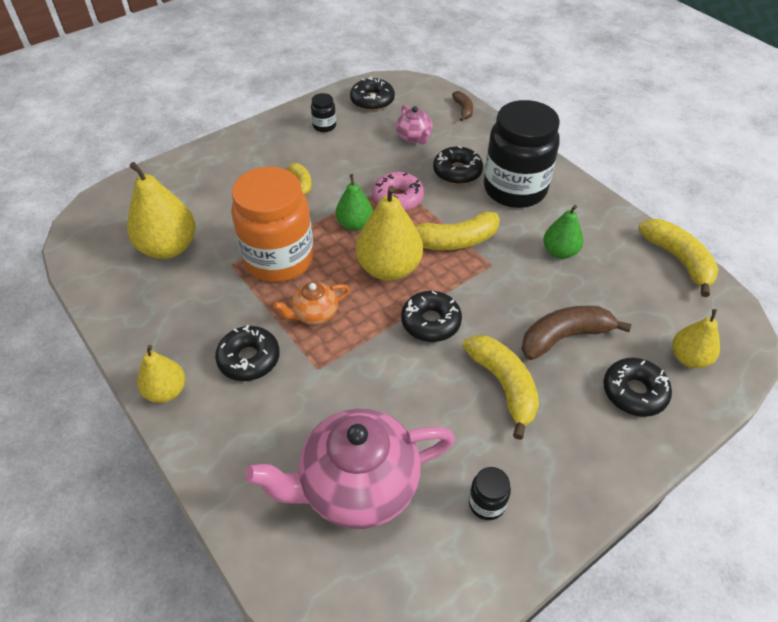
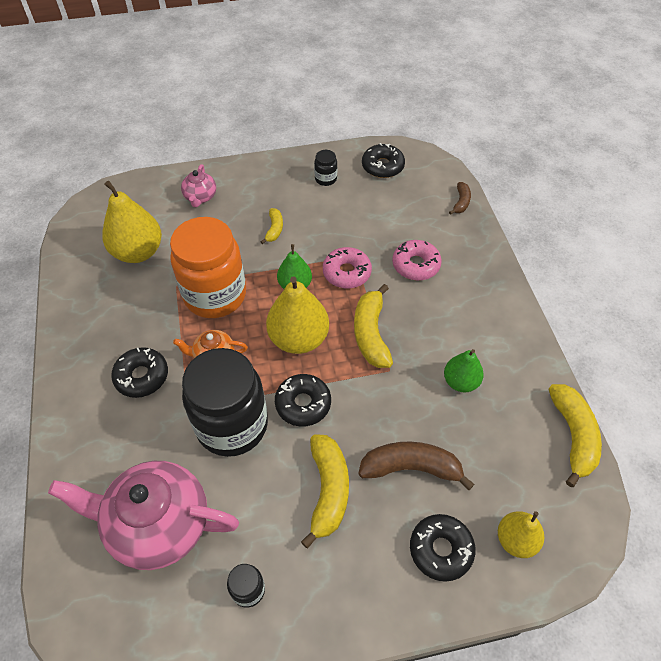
camera: 25 degrees right, 5 degrees up
yellow pear [137,345,185,403] -> none
pink teapot [396,105,433,144] -> pink teapot moved to [181,164,216,207]
yellow banana [415,212,500,250] -> yellow banana turned 75 degrees clockwise [354,284,393,368]
black donut [433,146,483,184] -> pink donut [392,240,442,281]
black jar [484,100,560,208] -> black jar moved to [182,348,268,457]

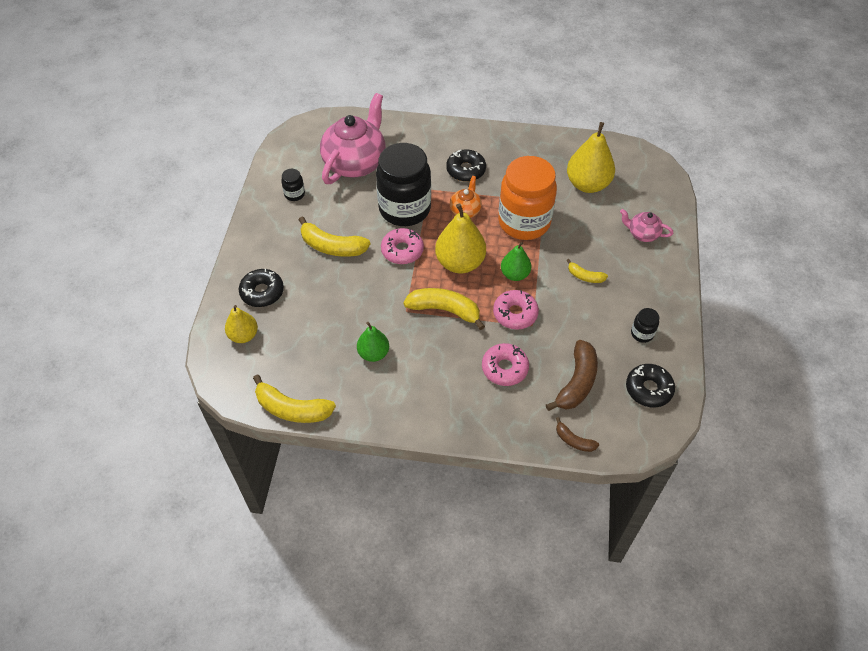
camera: 110 degrees right, 0 degrees up
black donut [275,374,331,427] -> pink donut [381,228,424,264]
brown banana [358,441,474,490] -> brown banana moved to [546,340,598,411]

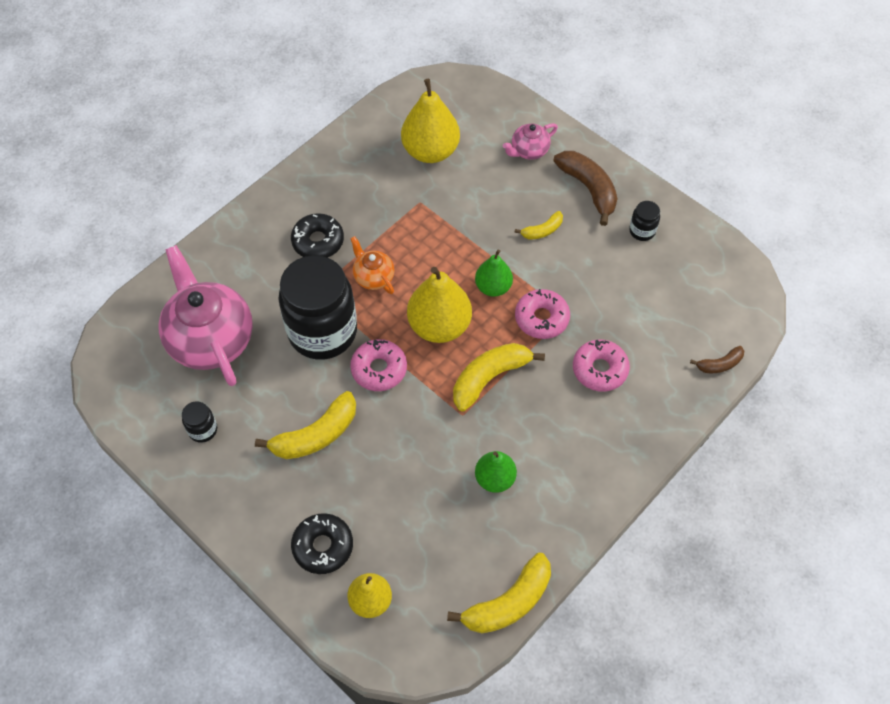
camera: 55 degrees left, 5 degrees up
orange jar [498,156,557,240] -> none
brown banana [546,340,598,411] -> brown banana moved to [553,151,617,226]
black donut [626,364,675,407] -> none

